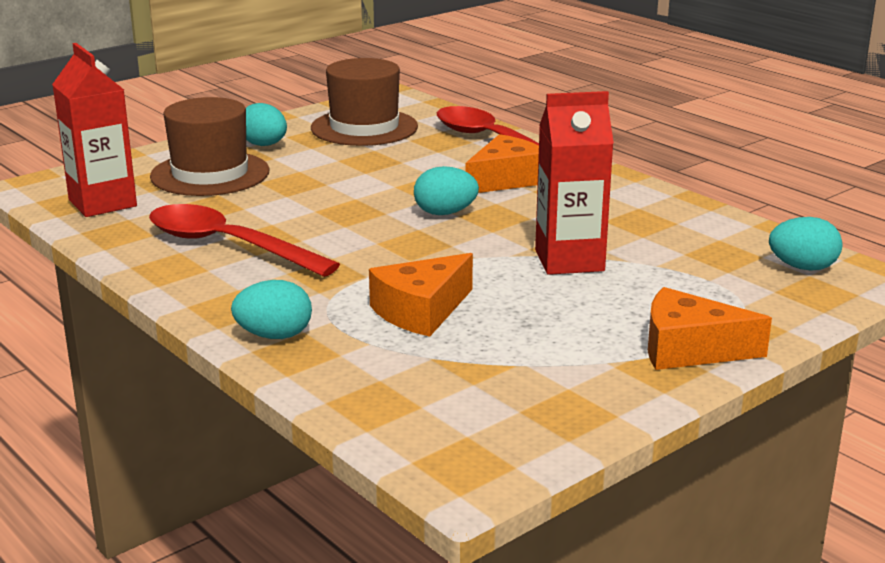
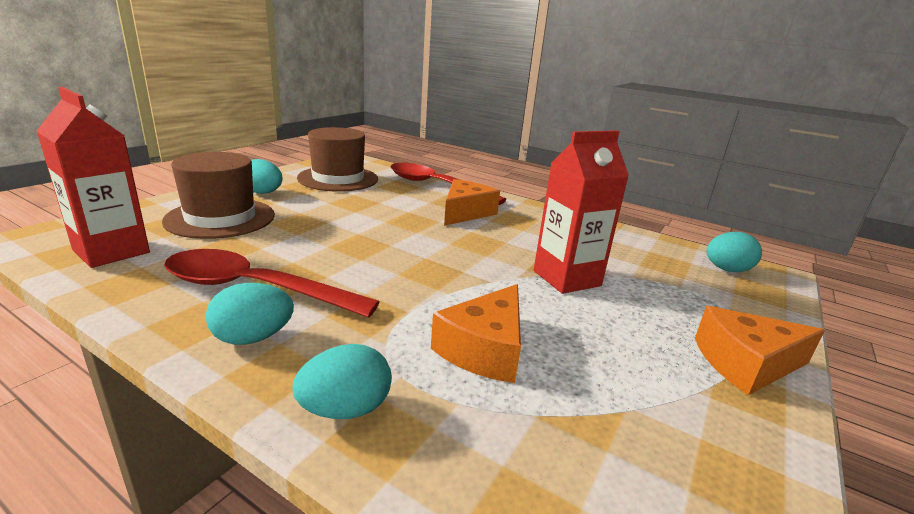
camera: 20 degrees left, 0 degrees up
turquoise egg [414,166,479,215] -> turquoise egg moved to [206,283,294,345]

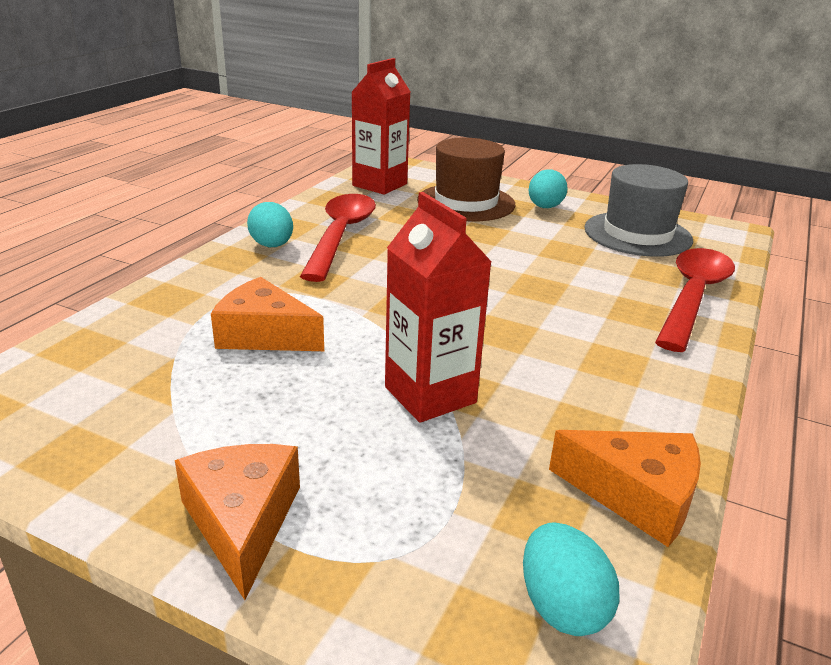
camera: 85 degrees right, 5 degrees up
turquoise egg [292,344,392,419] -> none
brown hat [297,127,378,192] -> grey hat [584,164,693,257]
orange cheese [444,179,500,226] -> orange cheese moved to [549,430,701,547]

